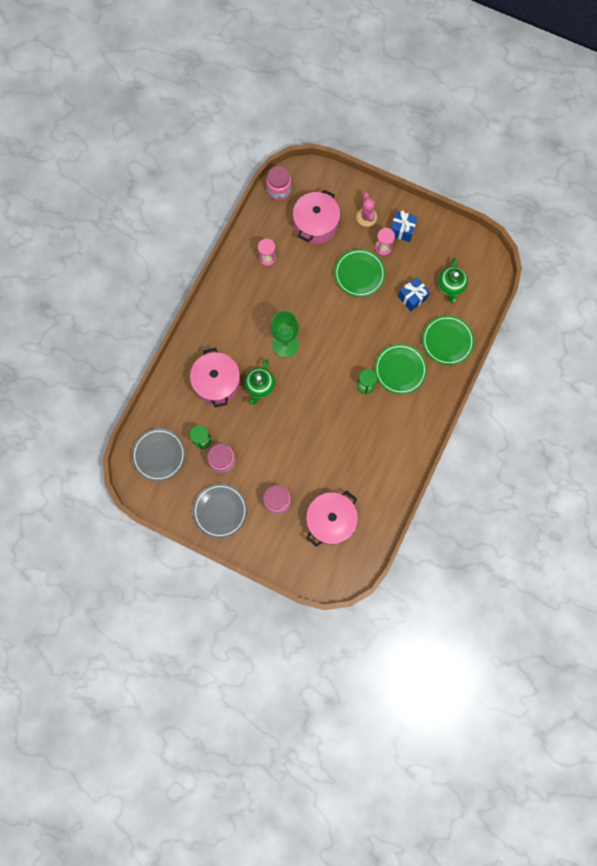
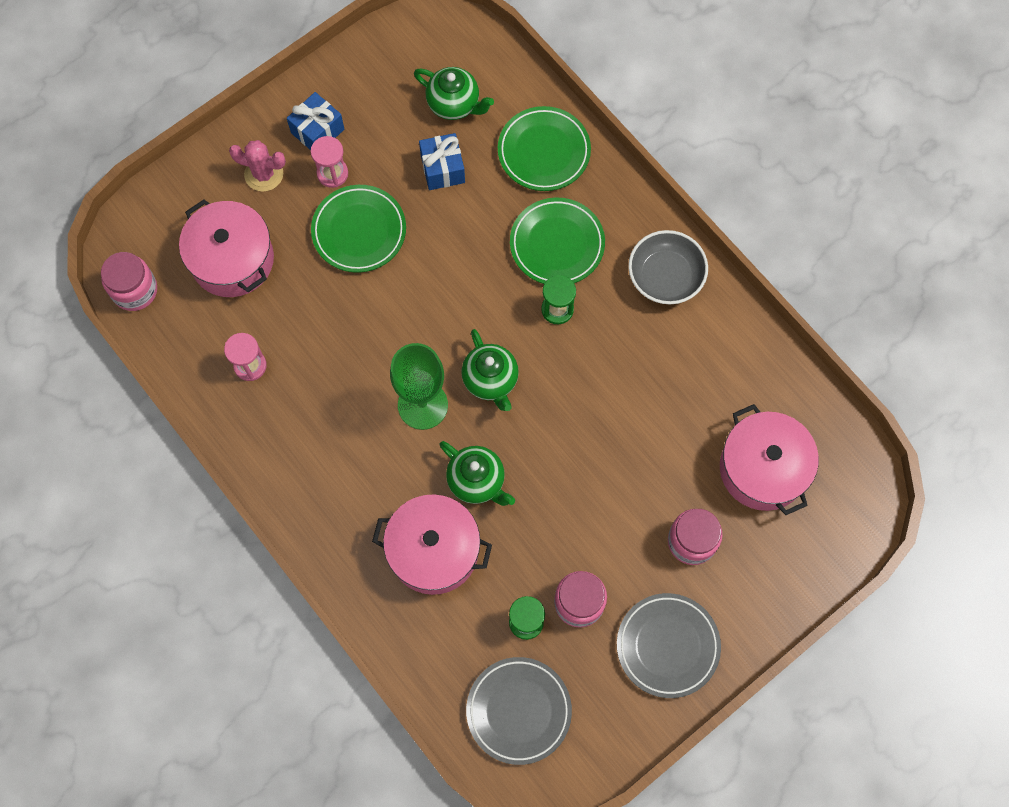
camera: 65 degrees left, 5 degrees down
none -> green teapot [461,329,519,411]
none -> grey bowl [628,230,708,304]

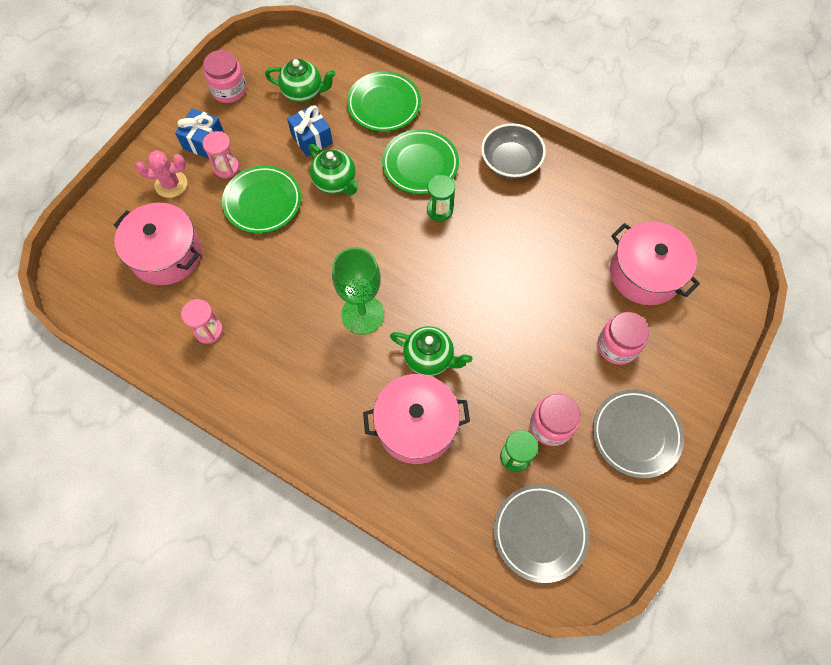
camera: 20 degrees left, 5 degrees down
pink jar [101,252,157,311] -> pink jar moved to [203,50,246,103]
green teapot [461,329,519,411] -> green teapot moved to [308,144,359,195]

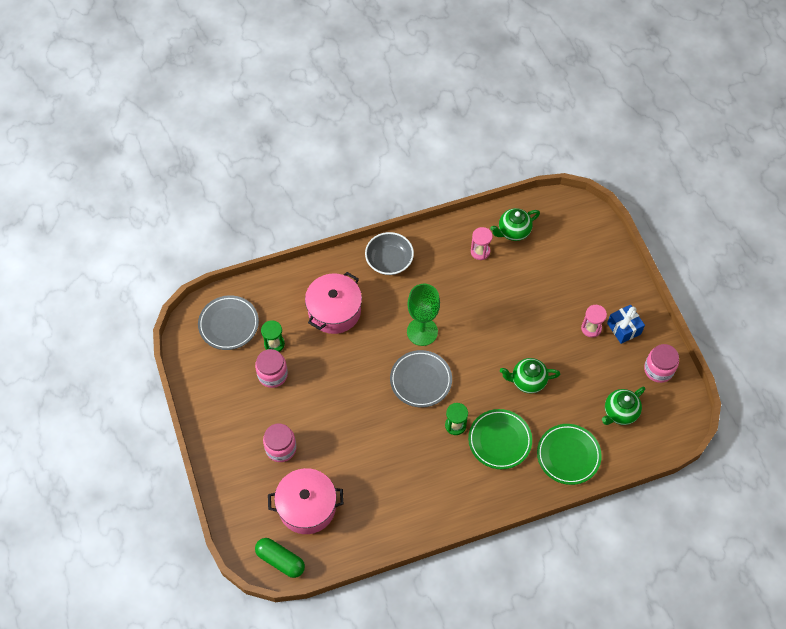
camera: 130 degrees right, 5 degrees down
pink pot [113,203,201,285] -> none
pink cactus [135,150,187,198] -> none
green plate [222,165,301,233] -> none
blue gift [287,105,333,157] -> none
green teapot [390,326,472,376] -> green teapot moved to [490,208,540,241]
grey bowl [481,123,546,179] -> grey bowl moved to [365,232,414,275]
grey plate [593,390,684,478] -> grey plate moved to [390,350,452,408]
none -> green capsule [255,538,305,578]

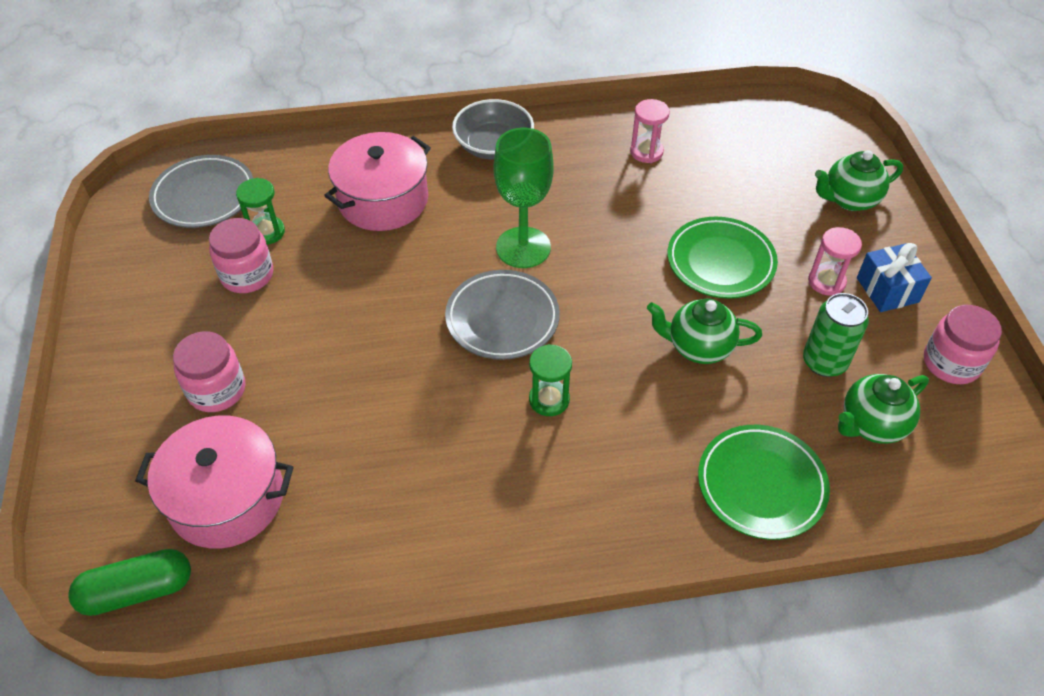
camera: 10 degrees right, 10 degrees down
green capsule [255,538,305,578] -> green capsule turned 60 degrees counterclockwise [68,549,191,616]
green plate [468,409,532,469] -> green plate moved to [667,217,778,299]
green teapot [490,208,540,241] -> green teapot moved to [815,150,903,211]
none -> green can [803,293,869,377]

